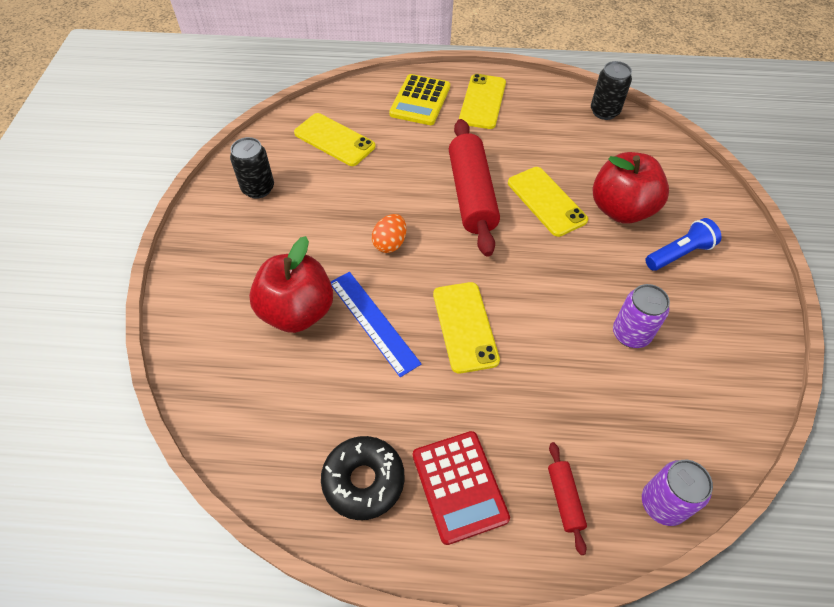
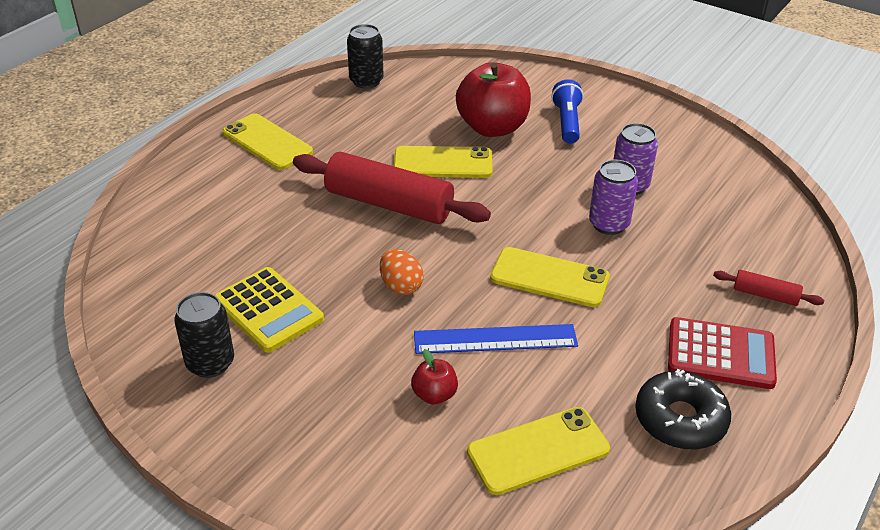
camera: 60 degrees left, 15 degrees down
red apple [249,236,333,333] -> red apple [411,349,458,405], size x0.45
yellow phone [294,113,375,166] -> yellow phone moved to [467,407,610,495]
yellow calculator [389,74,450,125] -> yellow calculator moved to [215,267,324,353]
purple can [642,460,713,526] -> purple can moved to [589,160,638,235]

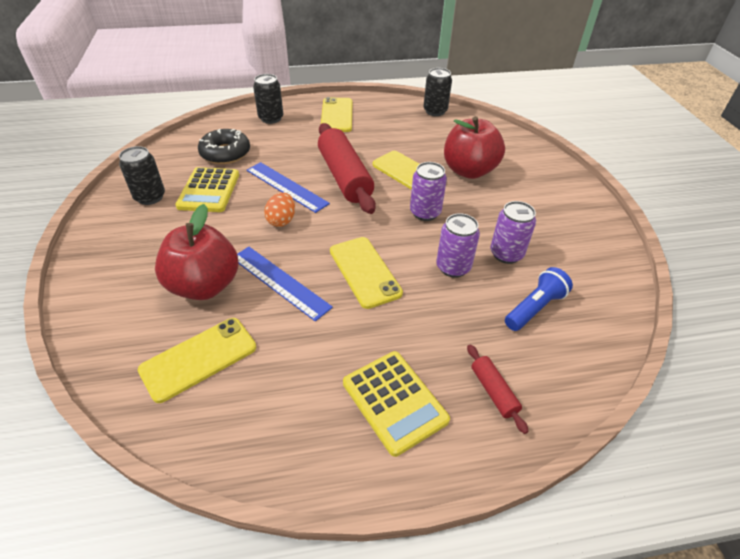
camera: 45 degrees right, 5 degrees up
red apple [411,349,458,405] -> red apple [155,204,239,300], size x2.20
yellow phone [467,407,610,495] -> yellow phone turned 60 degrees counterclockwise [138,318,256,403]
blue flashlight [551,79,583,144] -> blue flashlight moved to [505,267,573,331]
black donut [635,369,731,450] -> black donut moved to [198,129,250,164]
red calculator [668,317,777,389] -> yellow calculator [343,351,450,457]
none -> blue ruler [247,162,330,213]
none -> black can [253,74,283,124]
none -> purple can [410,162,447,221]

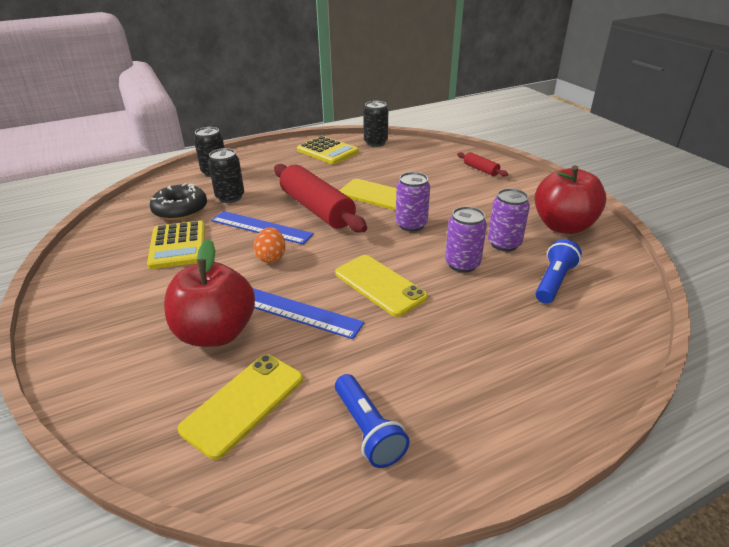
camera: 15 degrees left, 10 degrees down
black can [119,146,165,205] -> black can moved to [208,148,244,203]
yellow phone [321,97,353,132] -> none
yellow calculator [343,351,450,457] -> yellow calculator moved to [297,136,359,164]
red apple [444,116,505,179] -> red apple moved to [534,165,607,234]
red rolling pin [467,345,529,434] -> red rolling pin moved to [457,152,508,177]
none -> blue flashlight [335,374,410,468]

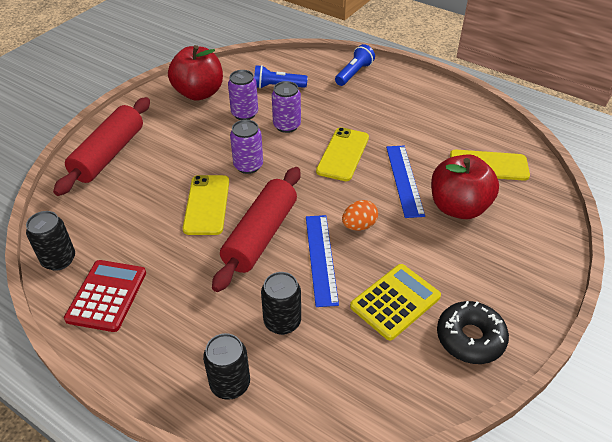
camera: 120 degrees left, 10 degrees up
black donut [150,183,207,220] -> black donut moved to [437,301,509,364]
yellow calculator [297,136,359,164] -> red calculator [64,260,146,332]
blue flashlight [335,374,410,468] -> blue flashlight moved to [335,44,375,86]
red rolling pin [457,152,508,177] -> red rolling pin [53,97,150,196], size x2.21

